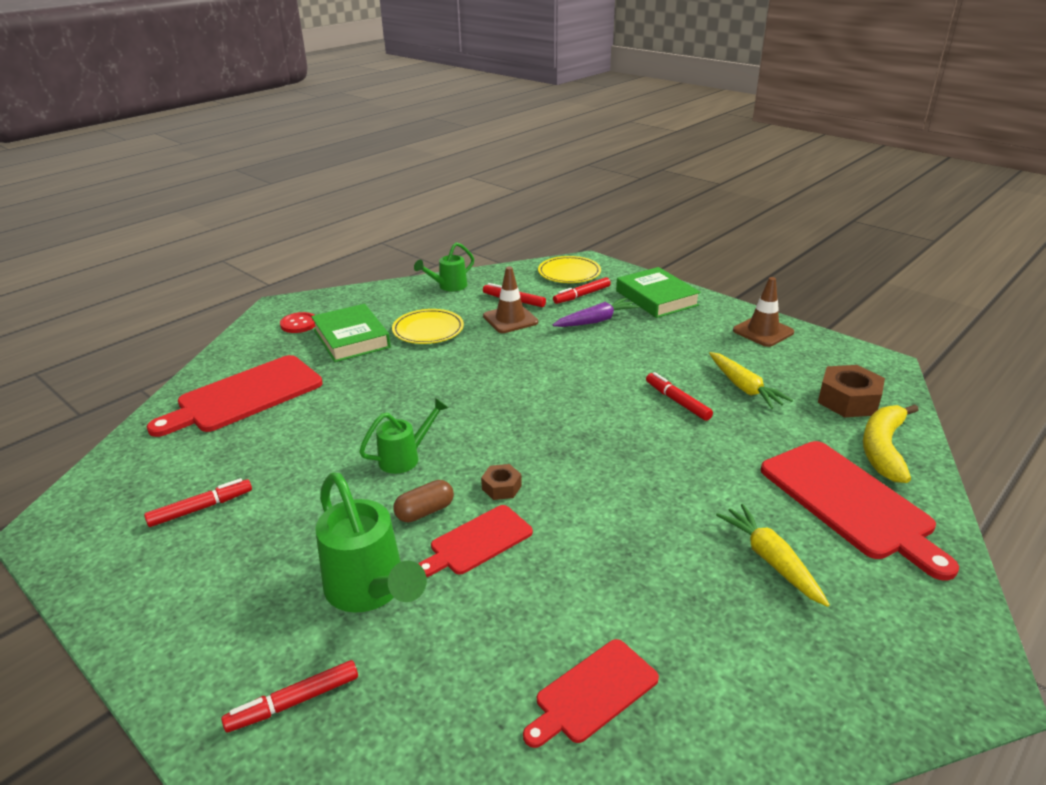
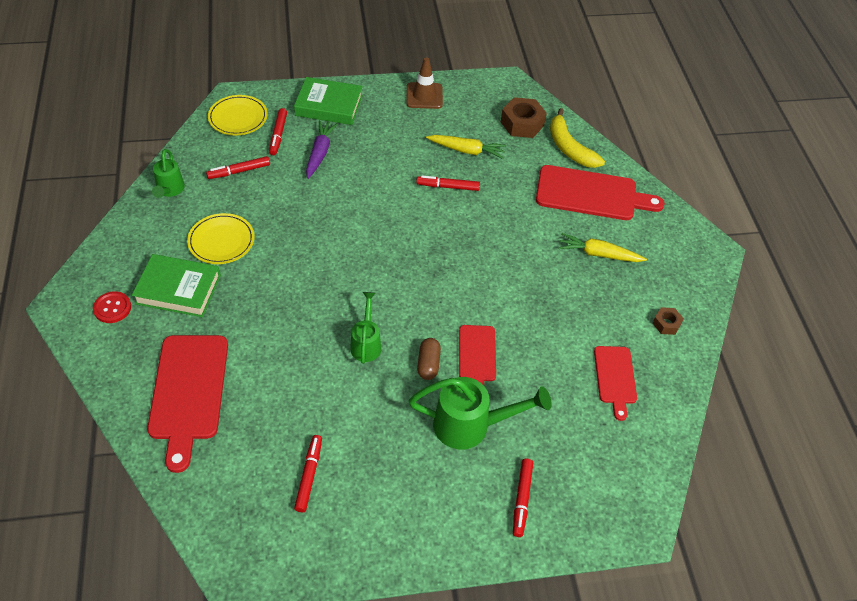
camera: 55 degrees left, 20 degrees up
brown nut [481,464,522,500] -> brown nut moved to [653,307,684,335]
brown traffic cone [483,267,538,333] -> none

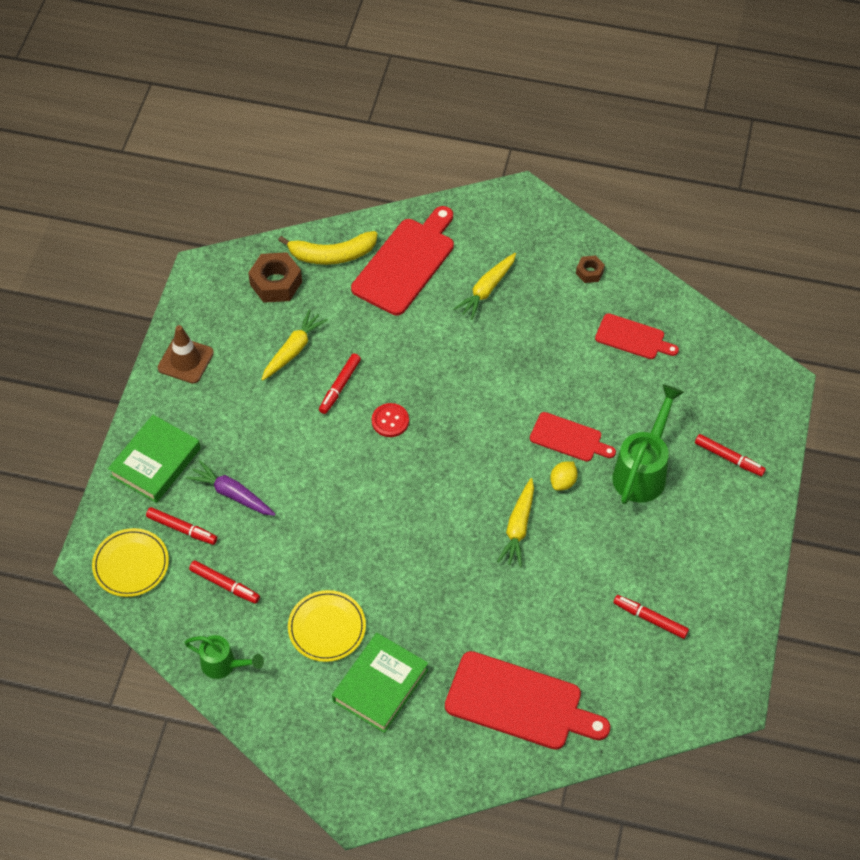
camera: 65 degrees left, 5 degrees up
red button [93,291,131,323] -> red button moved to [372,403,409,437]
red marker [206,156,270,179] -> red marker turned 60 degrees counterclockwise [189,561,260,604]
green watering can [350,292,381,364] -> yellow carrot [497,478,534,567]
brown capsule [417,338,441,380] -> yellow lemon [550,461,578,490]

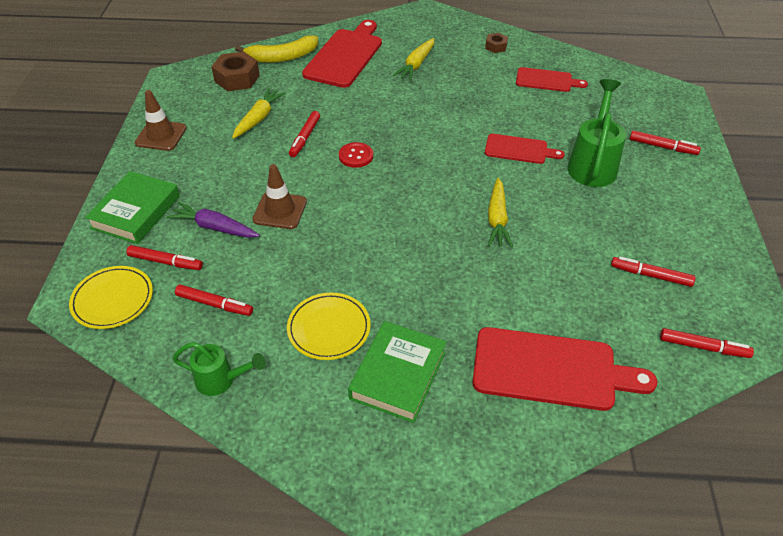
camera: 10 degrees left, 10 degrees down
yellow lemon [550,461,578,490] -> none
none -> brown traffic cone [252,164,307,229]
none -> red marker [660,328,754,358]

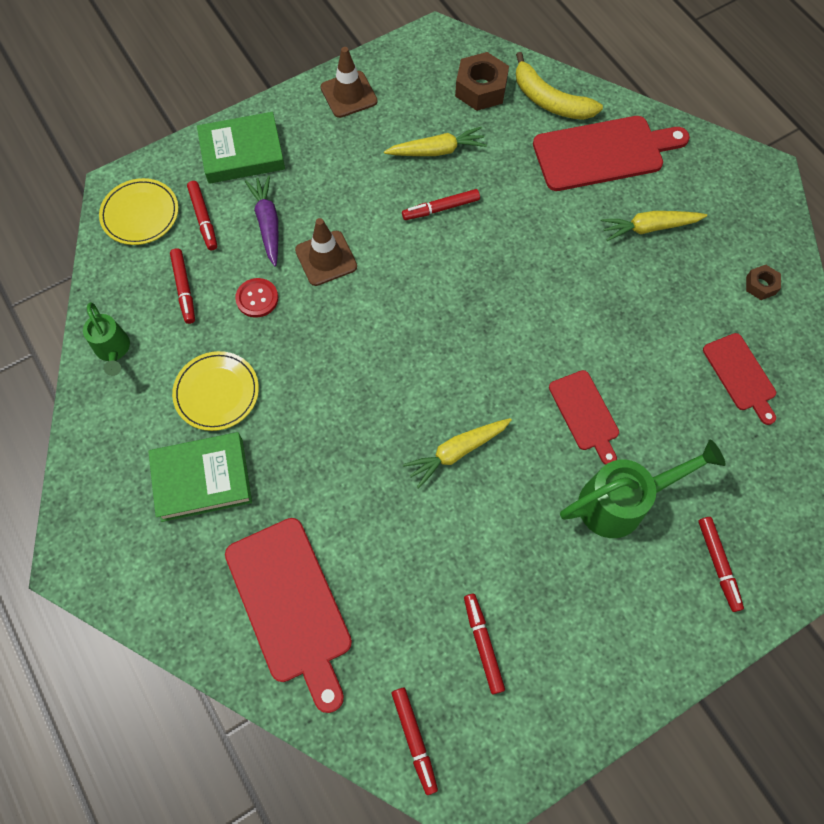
camera: 55 degrees right, 20 degrees up
red button [339,142,373,168] -> red button moved to [235,278,278,318]

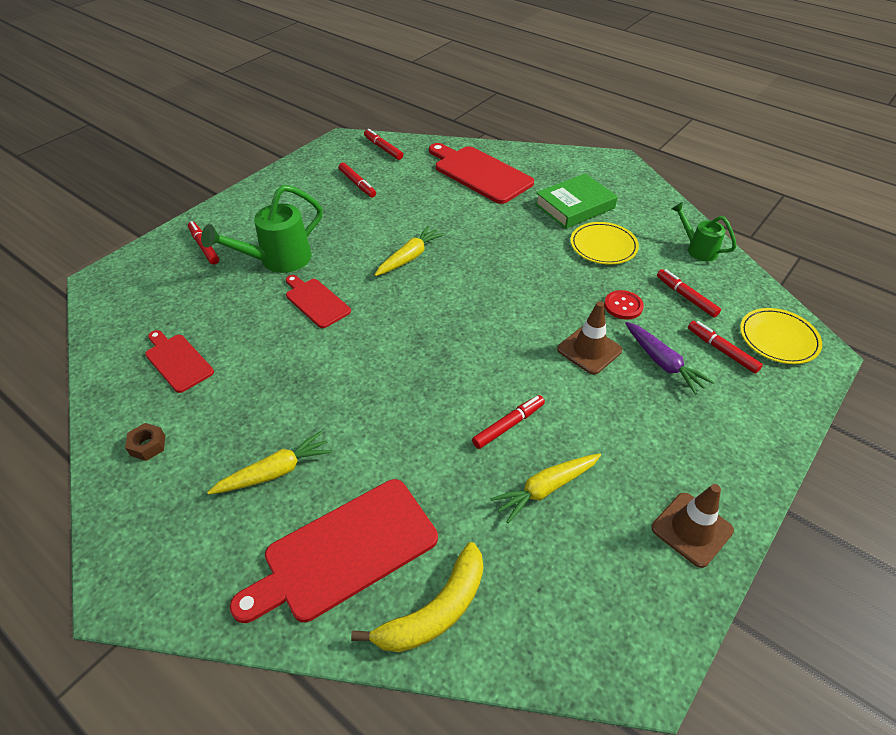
camera: 160 degrees right, 20 degrees down
green book [197,112,285,184] -> none
brown nut [455,52,509,111] -> none
yellow banana [516,52,603,120] -> yellow banana turned 120 degrees clockwise [351,542,483,652]

